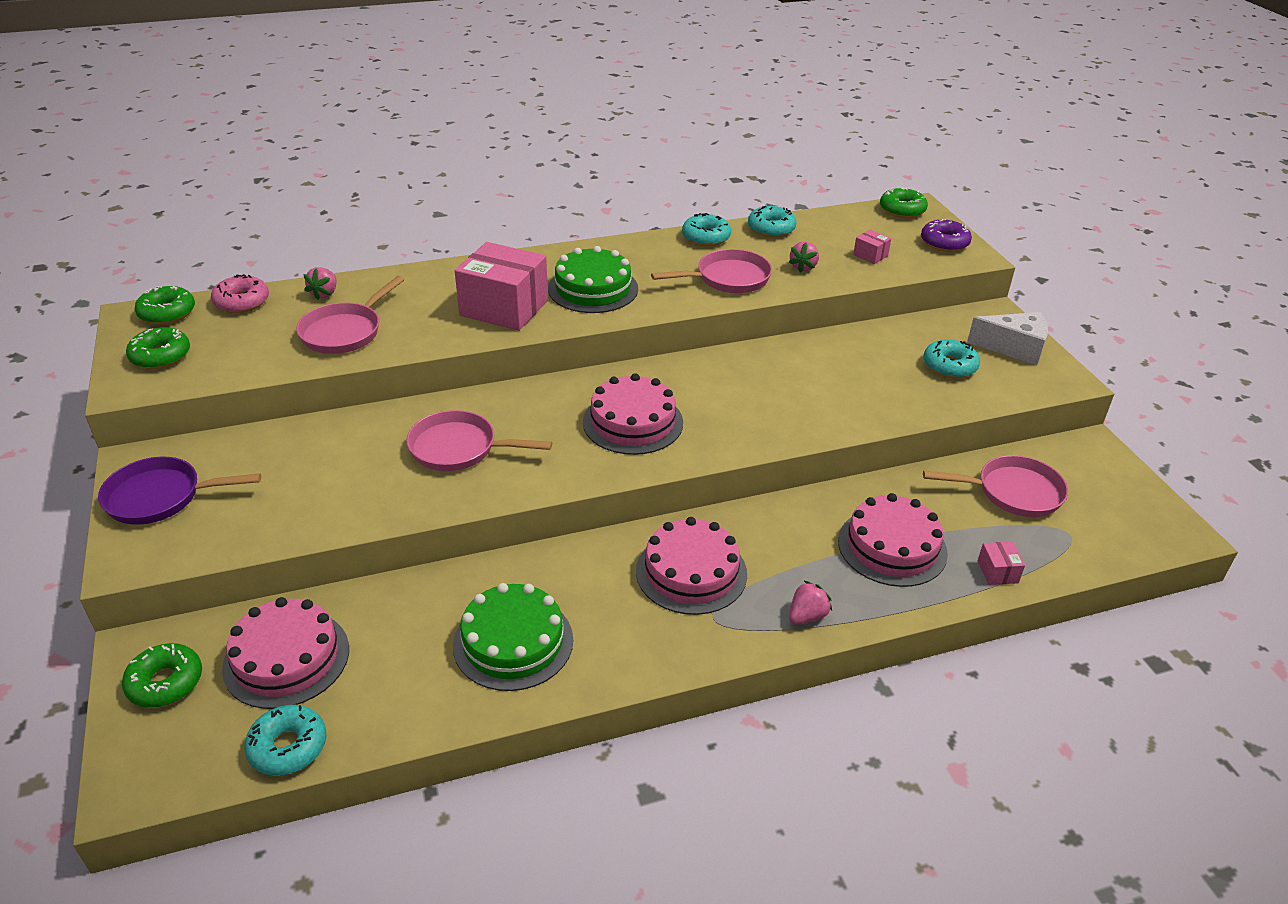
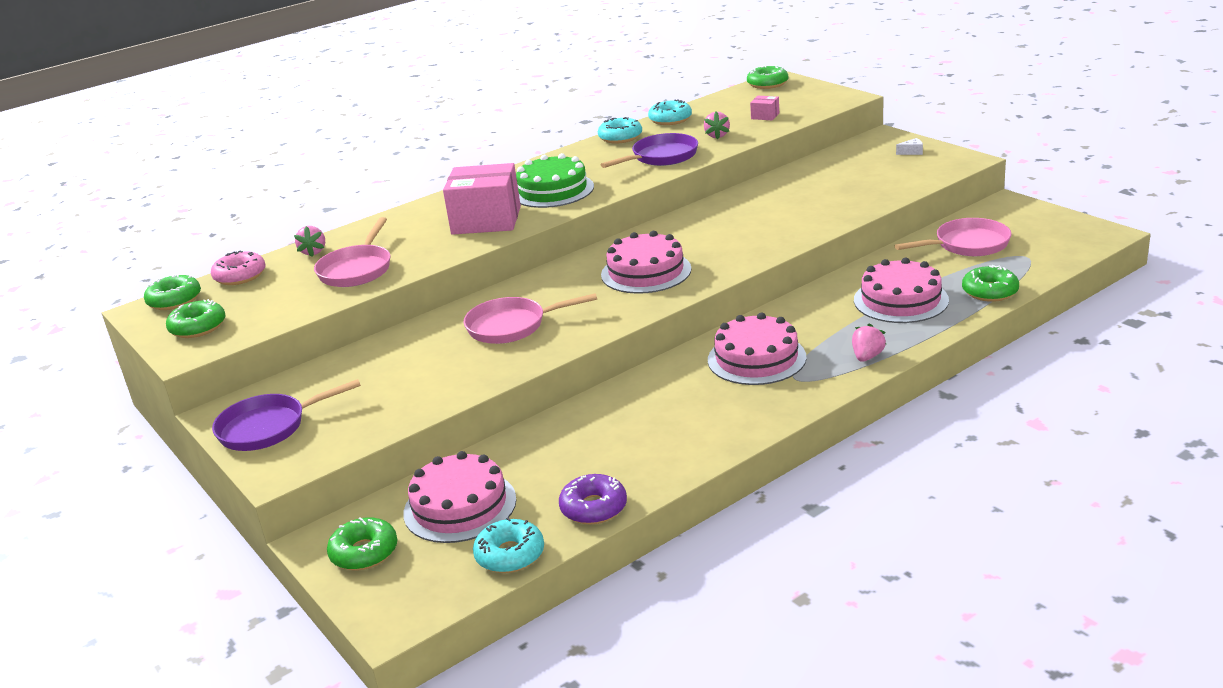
camera: 15 degrees left, 10 degrees down
green cake [453,583,573,691] -> none
pink pan [651,249,772,293] -> purple pan [600,133,698,168]
purple donut [921,219,972,252] -> purple donut moved to [559,474,627,525]
turquoise donut [924,339,980,378] -> none
white cheese [967,312,1048,365] -> white cheese [896,138,923,155], size x0.42
pink box [978,541,1025,585] -> green donut [962,265,1019,302]

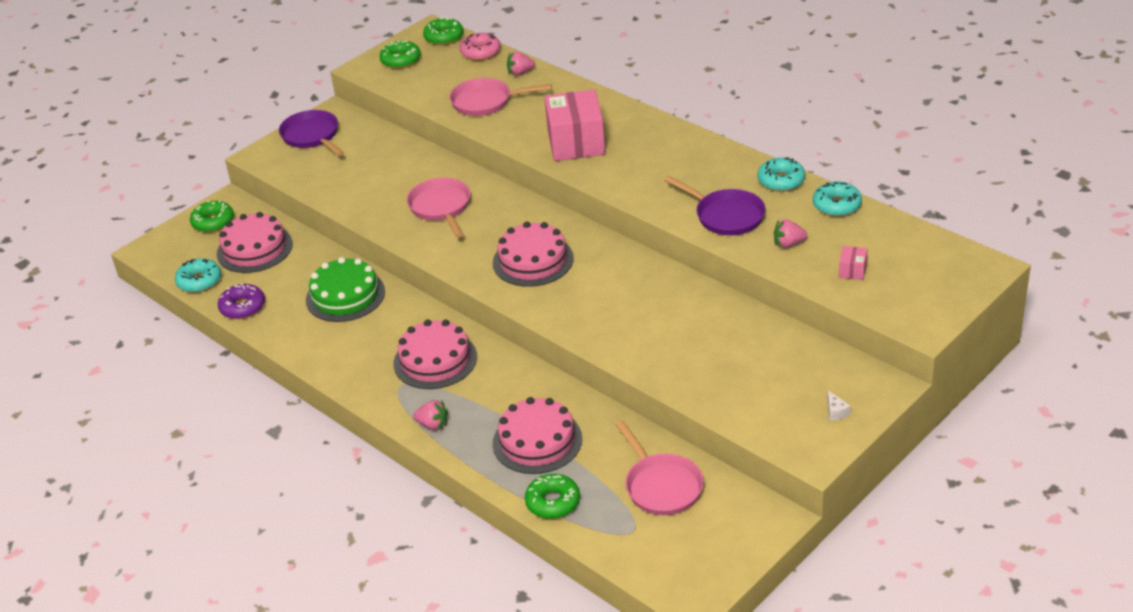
camera: 80 degrees right, 10 degrees up
green cake [516,153,594,208] -> green cake moved to [306,257,385,322]
green donut [747,65,788,89] -> none

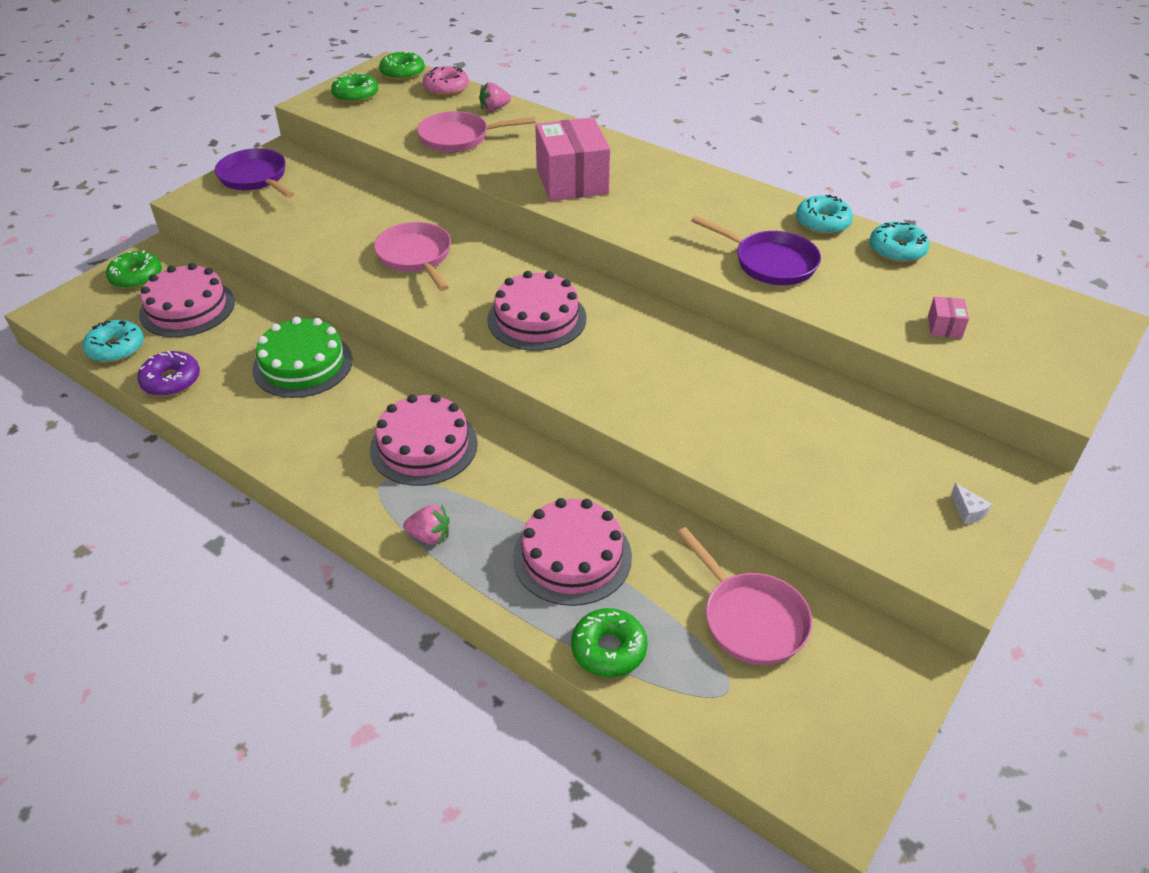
camera: 10 degrees left, 5 degrees up
pink strawberry [774,219,807,248] -> none

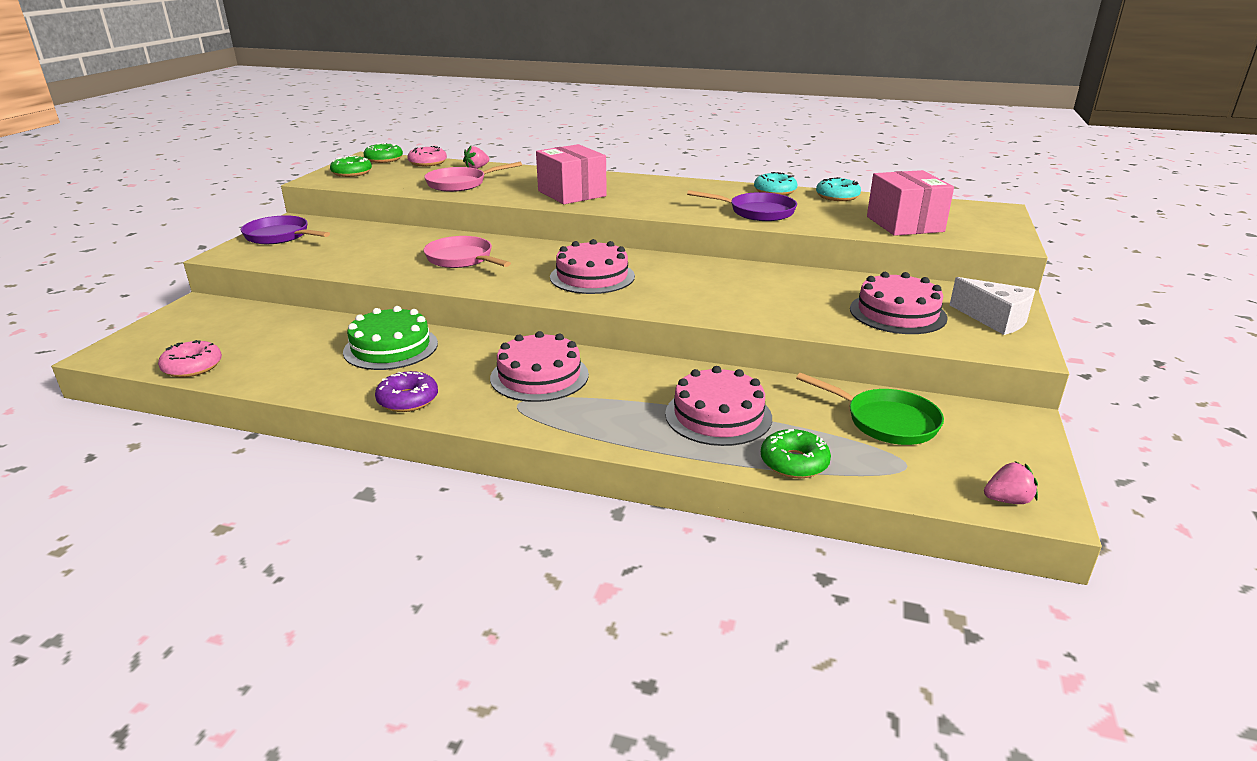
camera: 20 degrees left, 15 degrees down
turquoise donut [83,320,144,363] -> pink donut [158,340,222,377]
green donut [106,250,162,289] -> none
purple donut [137,351,200,396] -> purple donut moved to [375,371,438,412]
pink cake [139,263,235,337] -> pink cake moved to [850,272,948,334]
pink strawberry [403,504,450,546] -> pink strawberry moved to [984,461,1038,504]
pink pan [677,527,813,665] -> green pan [796,373,944,445]
pink box [928,296,969,339] -> pink box [867,170,954,236], size x2.39
white cheese [951,483,992,524] -> white cheese [950,277,1035,335], size x2.38

